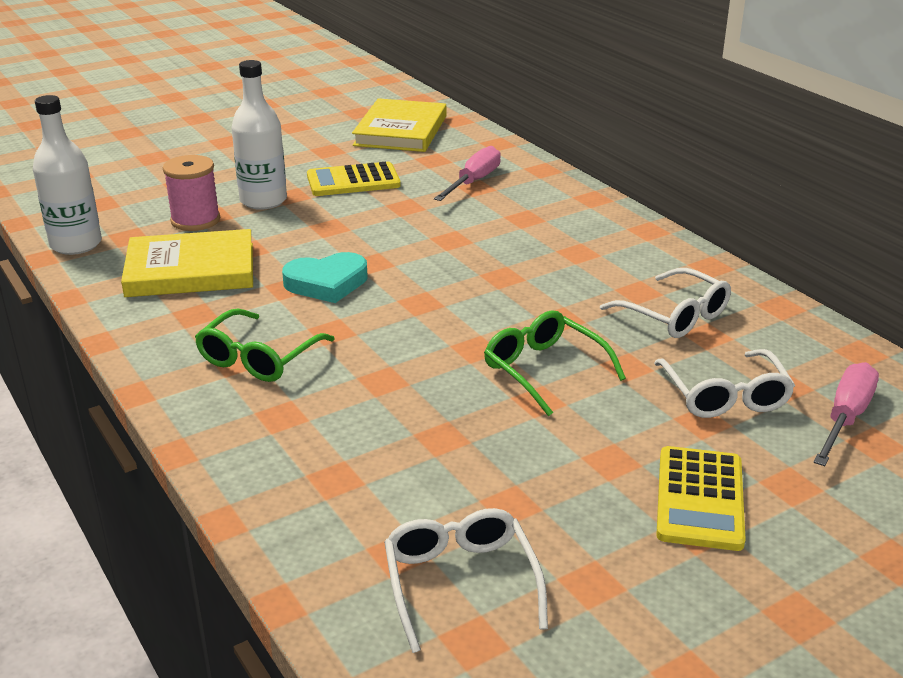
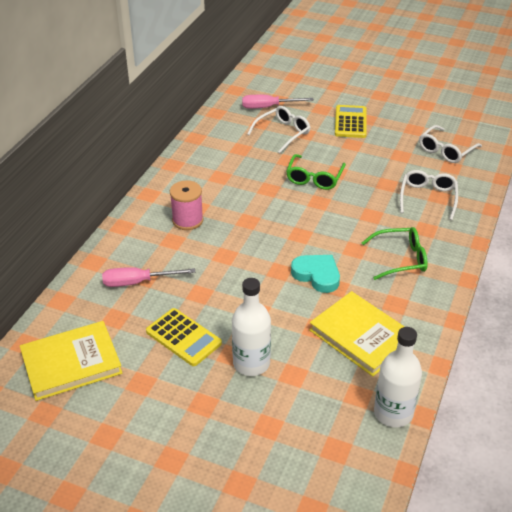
camera: 125 degrees left, 10 degrees up
pink spool [163,155,220,231] -> pink spool moved to [170,180,204,230]
white glasses [600,268,731,338] -> white glasses moved to [400,170,458,220]
yellow calculator [656,446,746,551] -> yellow calculator turned 60 degrees counterclockwise [335,105,367,138]

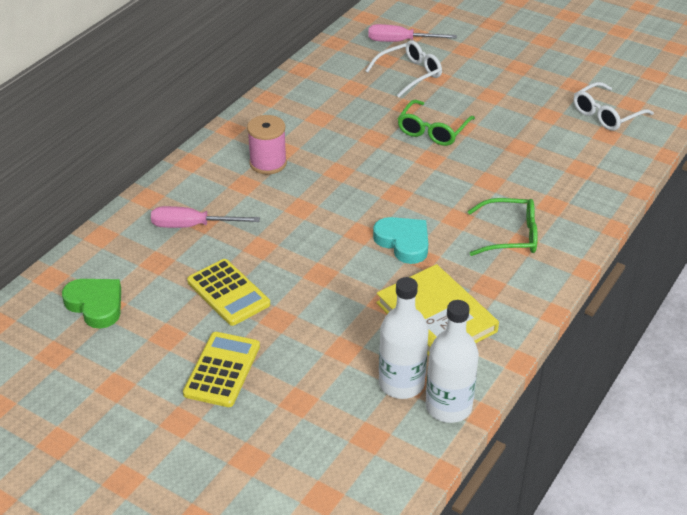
camera: 10 degrees right, 0 degrees up
yellow book [20,321,123,401] -> green heart [62,279,121,329]
white bottle [232,278,271,376] -> white bottle moved to [379,277,429,399]
yellow calculator [335,105,367,138] -> yellow calculator moved to [183,332,260,407]
white glasses [400,170,458,220] -> none

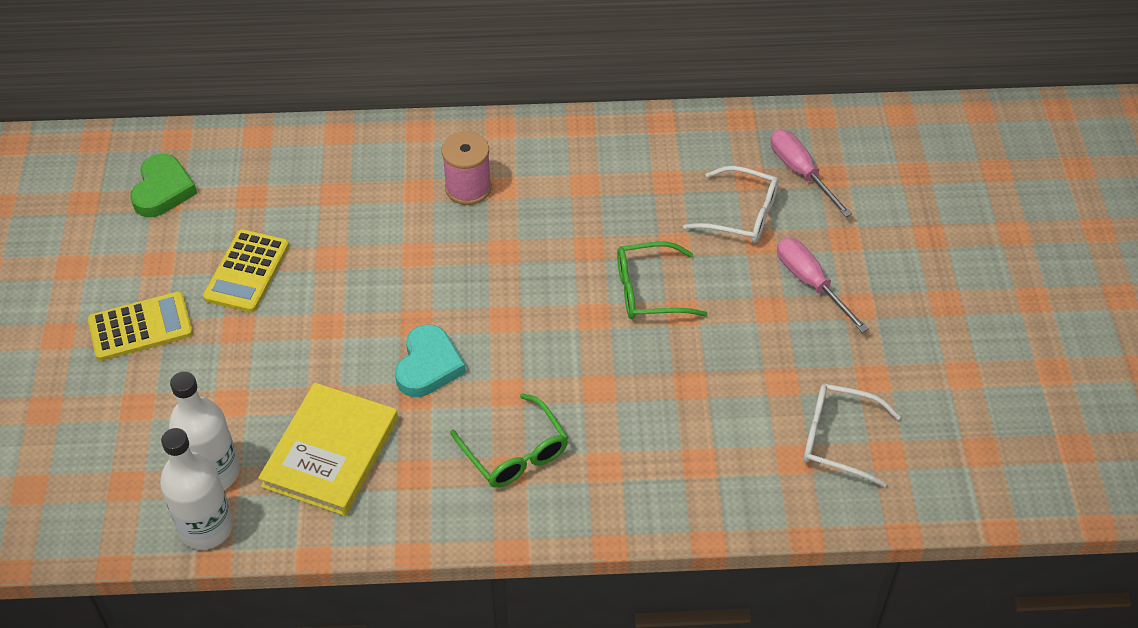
camera: 55 degrees right, 10 degrees up
pink screwdriver [151,206,260,228] -> pink screwdriver moved to [777,238,869,333]

